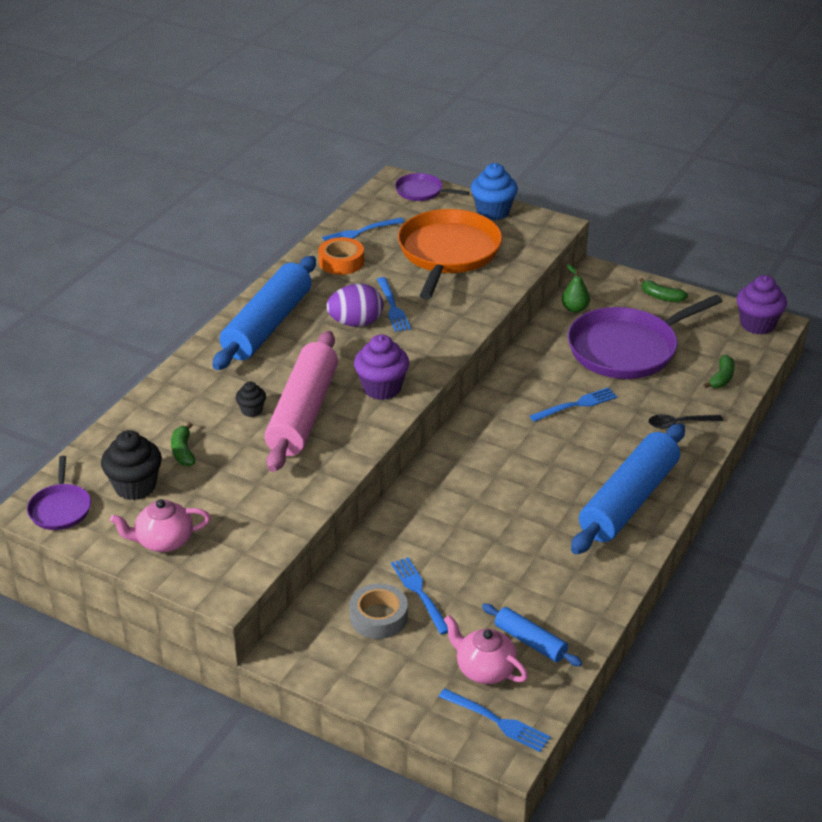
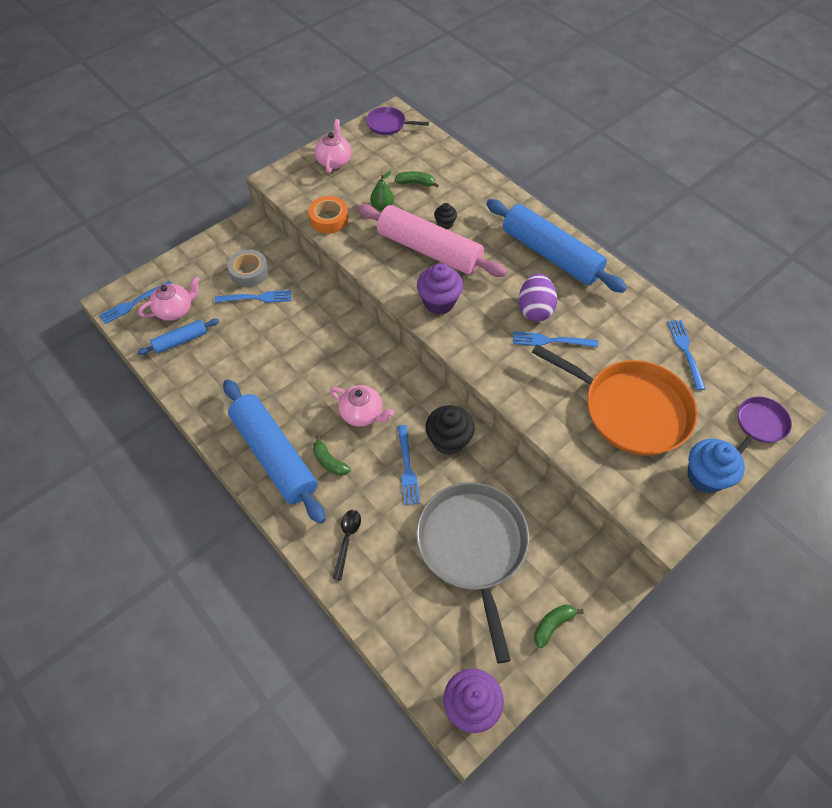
camera: 110 degrees right, 20 degrees up
black cupcake [101,430,162,500] -> black cupcake moved to [425,405,475,455]
orange tape [318,237,364,275] -> orange tape moved to [308,196,349,233]
green pear [562,265,590,313] -> green pear moved to [370,171,394,211]
purple pan [568,295,723,379] -> grey pan [416,482,529,664]
green banana [703,355,735,388] -> green banana moved to [313,435,351,476]
none -> pink teapot [330,385,394,426]

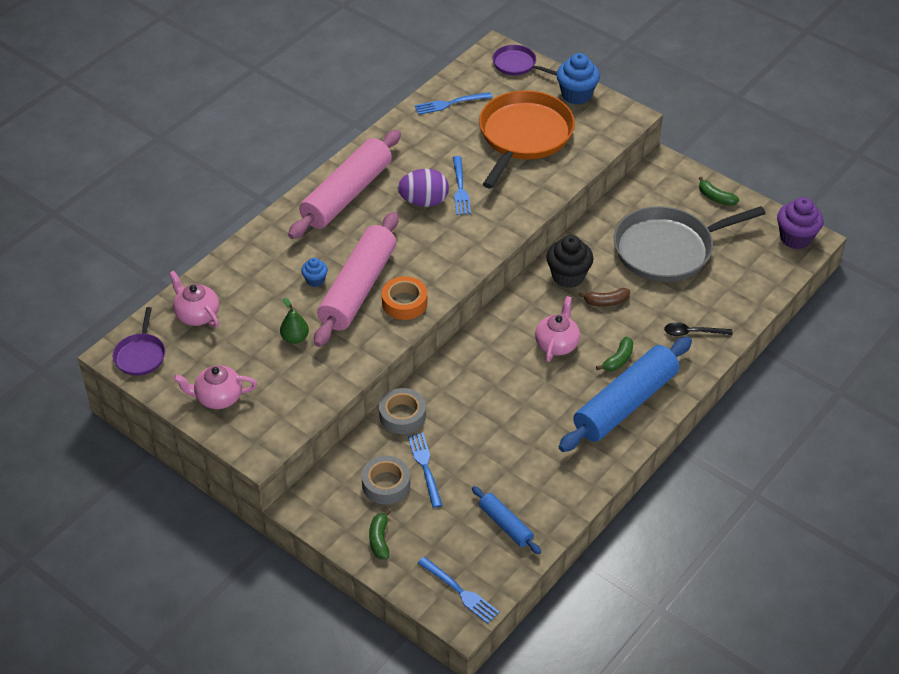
camera: 100 degrees left, 10 degrees down
pink teapot [138,277,200,321] -> pink teapot moved to [169,271,219,327]
orange tape [308,196,349,233] -> orange tape moved to [382,276,427,320]
green banana [395,171,439,188] -> green banana moved to [369,509,391,559]
blue fork [397,425,420,505] -> brown banana [578,288,630,307]
purple cupcake [417,263,463,315] -> none
black cupcake [434,203,457,229] -> blue cupcake [301,258,328,287]
blue rolling pin [486,199,627,293] -> pink rolling pin [288,130,401,239]
none -> grey tape [379,388,426,434]

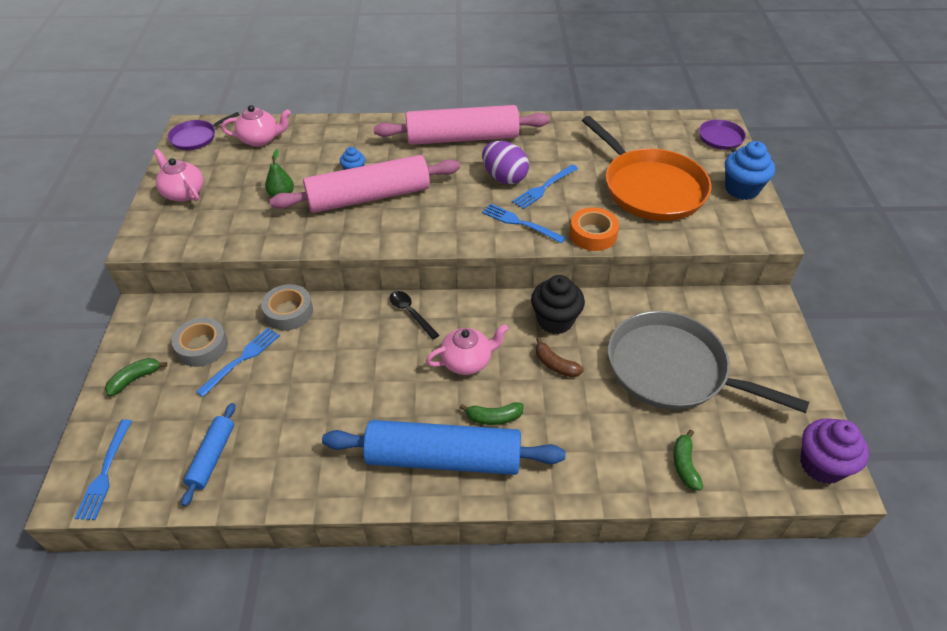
camera: 50 degrees right, 0 degrees up
pink teapot [169,271,219,327] -> pink teapot turned 75 degrees clockwise [221,105,291,147]
orange tape [382,276,427,320] -> orange tape moved to [570,207,619,251]
blue fork [415,92,492,115] -> blue fork moved to [482,203,566,243]
orange pan [479,90,575,188] -> orange pan turned 75 degrees clockwise [582,116,711,221]
black spoon [664,322,732,336] -> black spoon moved to [390,291,439,340]
green banana [699,177,739,206] -> green banana moved to [673,430,703,491]

